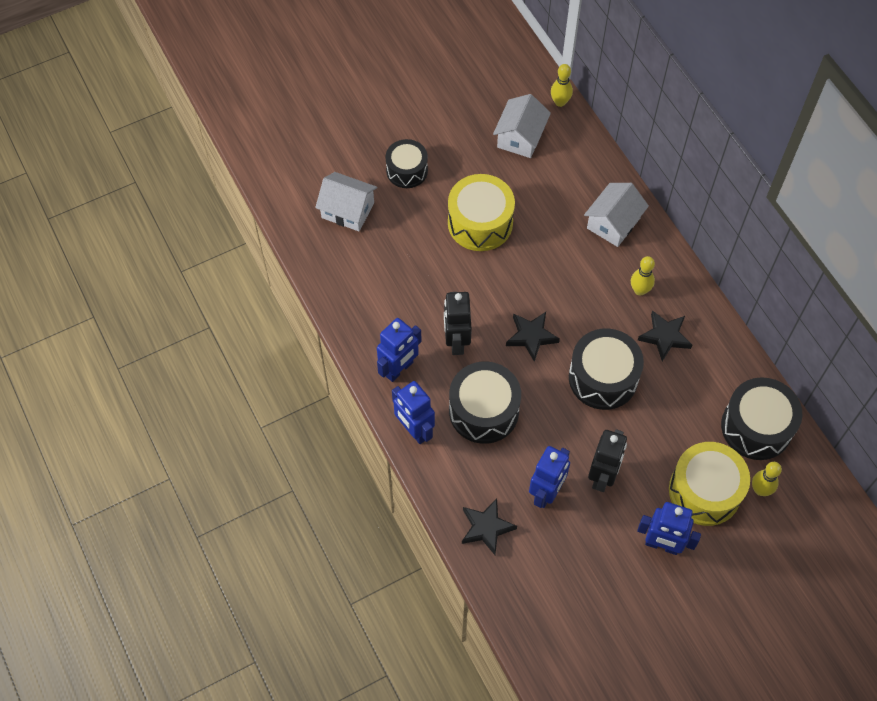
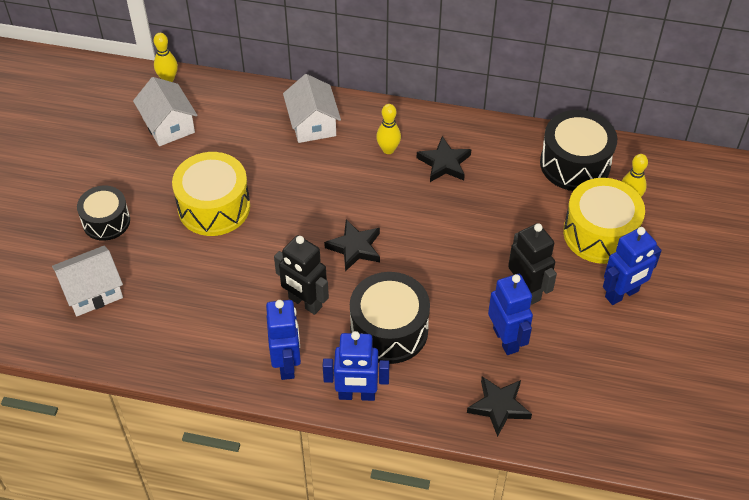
camera: 50 degrees left, 10 degrees down
black drum [569,328,644,410] -> none

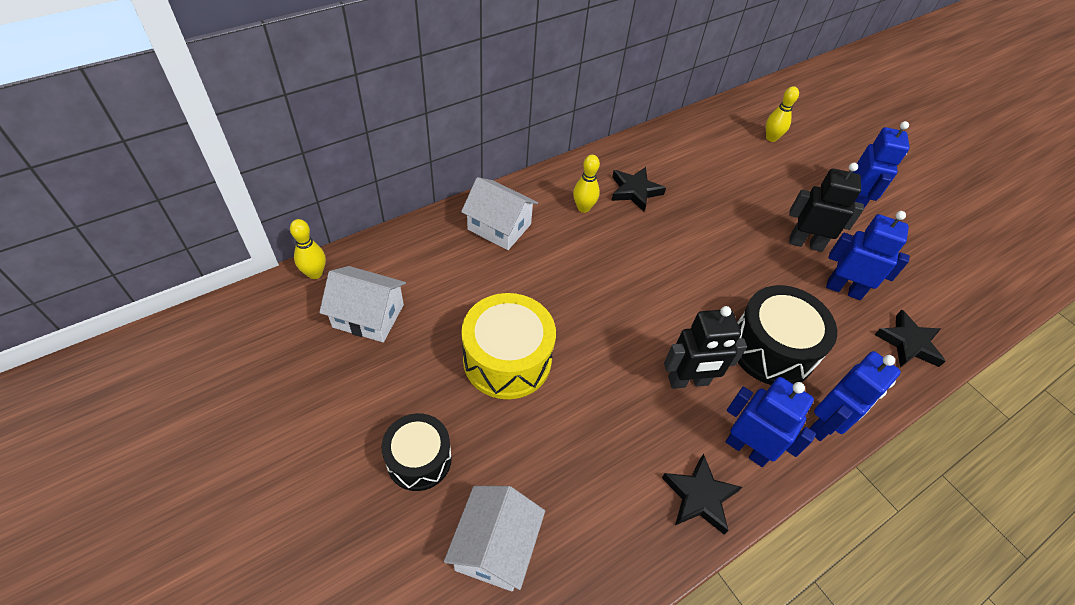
camera: 50 degrees left, 0 degrees up
black star [324,219,380,272] -> black star moved to [662,454,742,534]
black drum [540,110,617,191] -> none
yellow drum [563,178,645,264] -> none

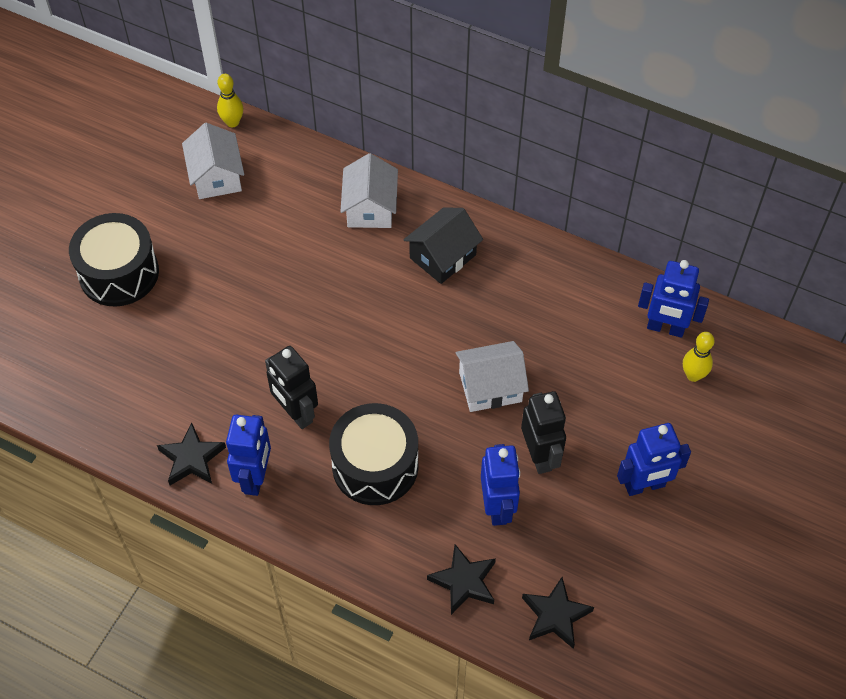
camera: 65 degrees right, 5 degrees up
black drum [382,413,452,491] -> black drum [69,213,159,307], size x1.54
white house [444,486,545,592] -> white house moved to [455,341,529,412]
yellow drum [461,293,556,399] -> none
yellow bowling pin [573,155,600,213] -> black house [403,207,483,284]
black star [611,167,666,212] -> black star moved to [522,577,594,649]
blue robot [809,351,901,441] -> blue robot moved to [638,260,709,338]

